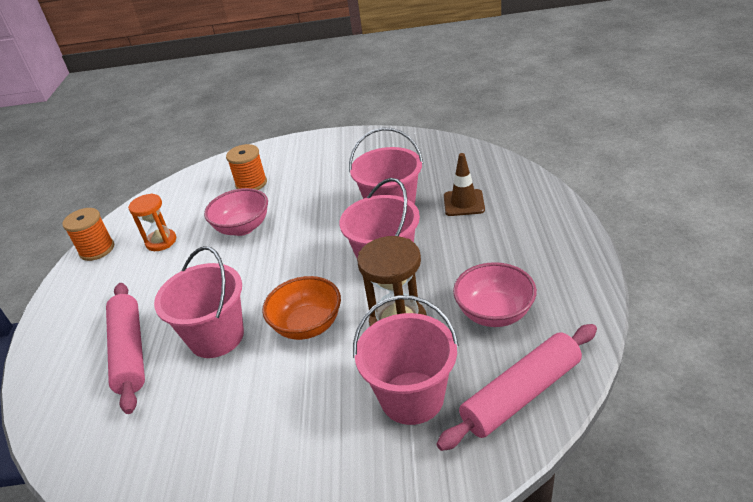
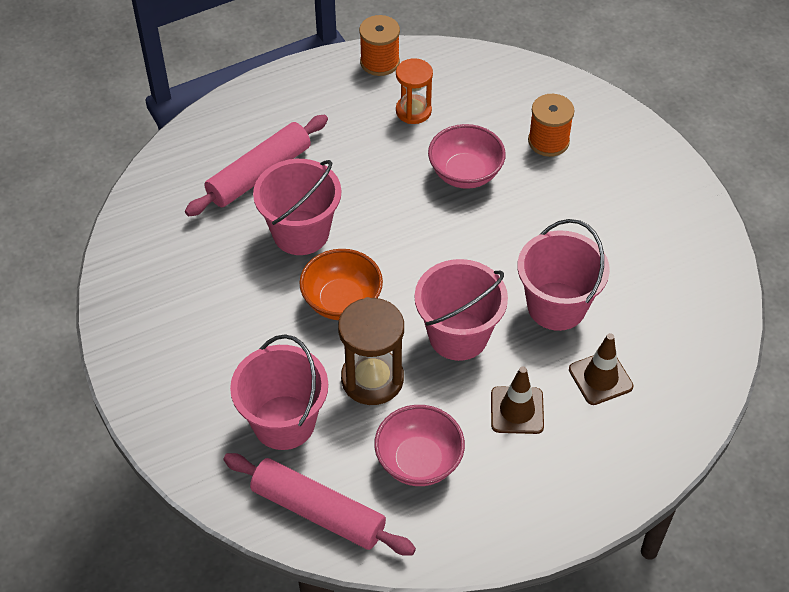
camera: 60 degrees right, 15 degrees up
none -> brown traffic cone [491,366,544,434]

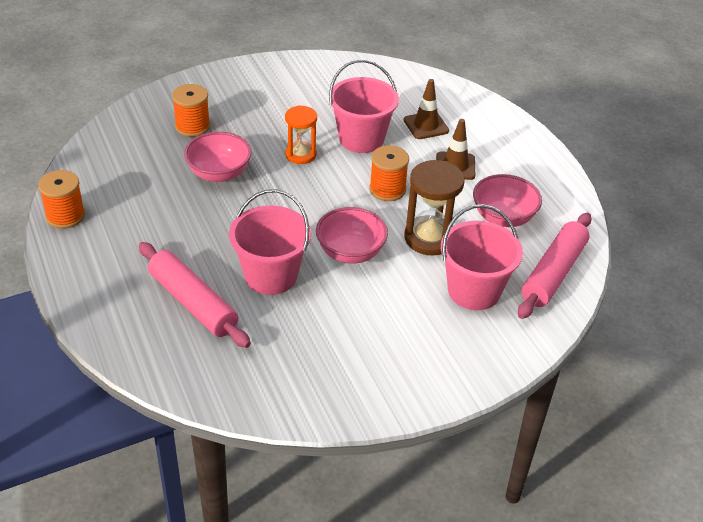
camera: 90 degrees left, 10 degrees down
orange bowl [299,249,383,320] -> pink bowl [316,207,388,264]
orange hourglass [396,58,433,124] -> orange hourglass moved to [285,105,317,164]
pink bucket [415,259,508,361] -> orange spool [369,145,409,201]

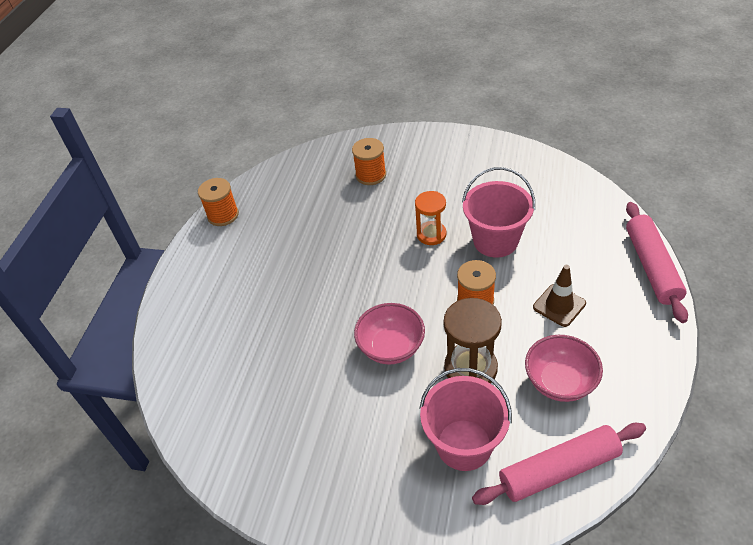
camera: 45 degrees right, 5 degrees up
pink rolling pin [139,242,251,348] -> pink rolling pin moved to [626,202,688,323]
pink bowl [184,132,251,182] -> none
pink bucket [229,189,311,295] -> none
brown traffic cone [404,79,449,139] -> none

